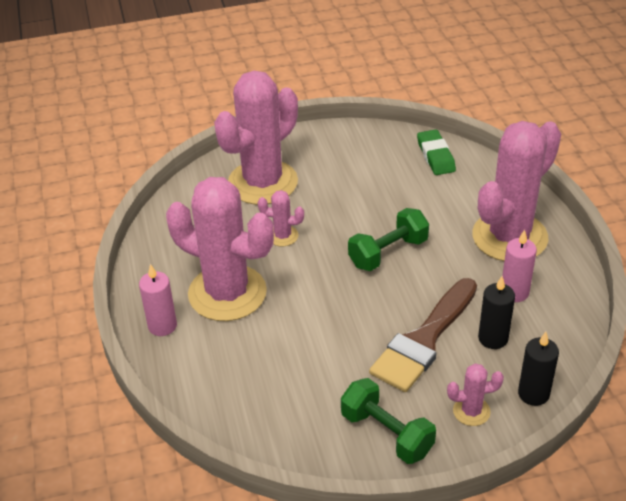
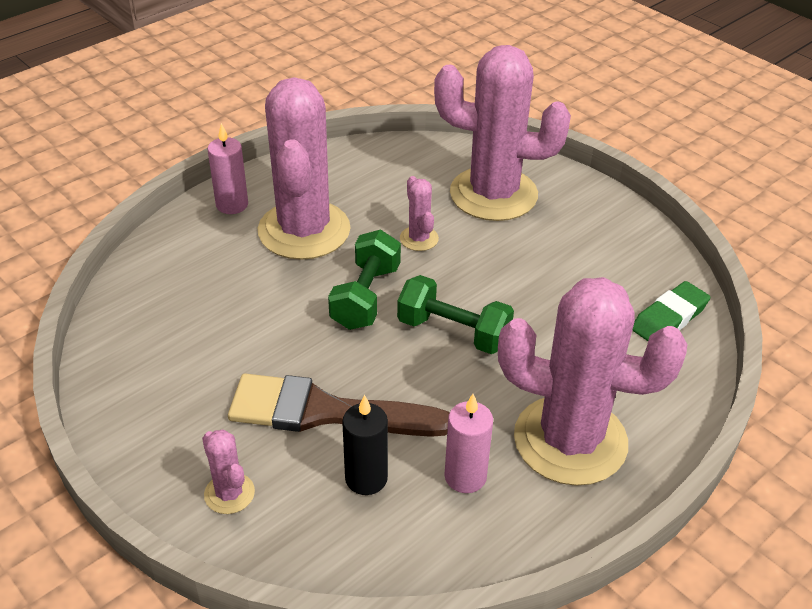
camera: 60 degrees right, 0 degrees up
green dumbbell [341,378,436,464] -> green dumbbell moved to [328,230,401,330]
black candle [518,332,559,406] -> none

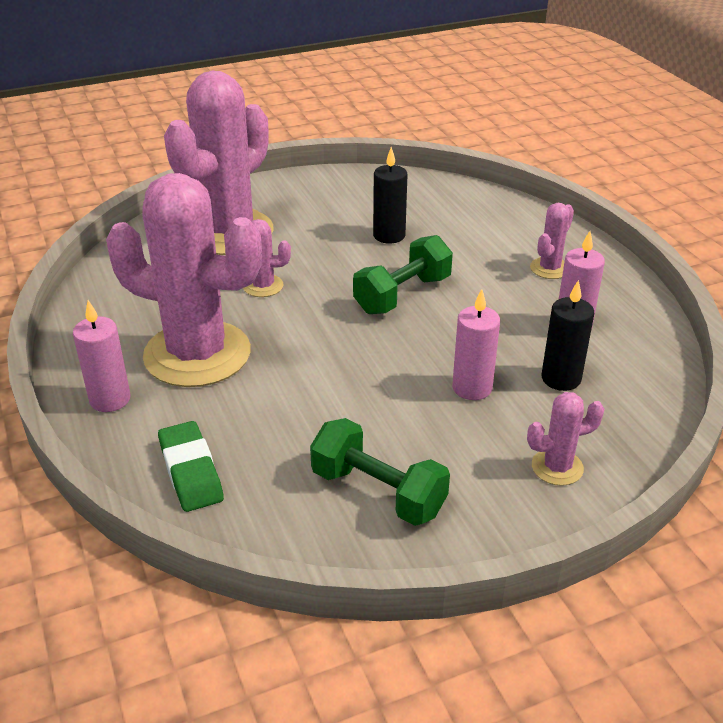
camera: 70 degrees left, 5 degrees down
brown brush [228,373,449,437] -> pink candle [452,289,500,400]
green dumbbell [328,230,401,330] -> green dumbbell moved to [310,418,450,526]
pink cactus [498,277,687,486] -> pink cactus [530,203,574,279], size x0.42
green eraser [632,281,710,341] -> green eraser moved to [158,421,224,512]
none -> black candle [373,147,407,244]

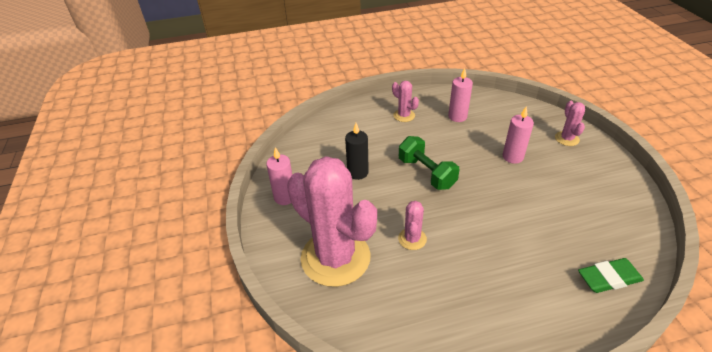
camera: 80 degrees left, 5 degrees up
pink candle [73,300,131,412] -> pink candle moved to [266,147,292,205]
pink cactus [106,173,262,387] -> none
green dumbbell [310,418,450,526] -> none
black candle [542,280,594,391] -> none

